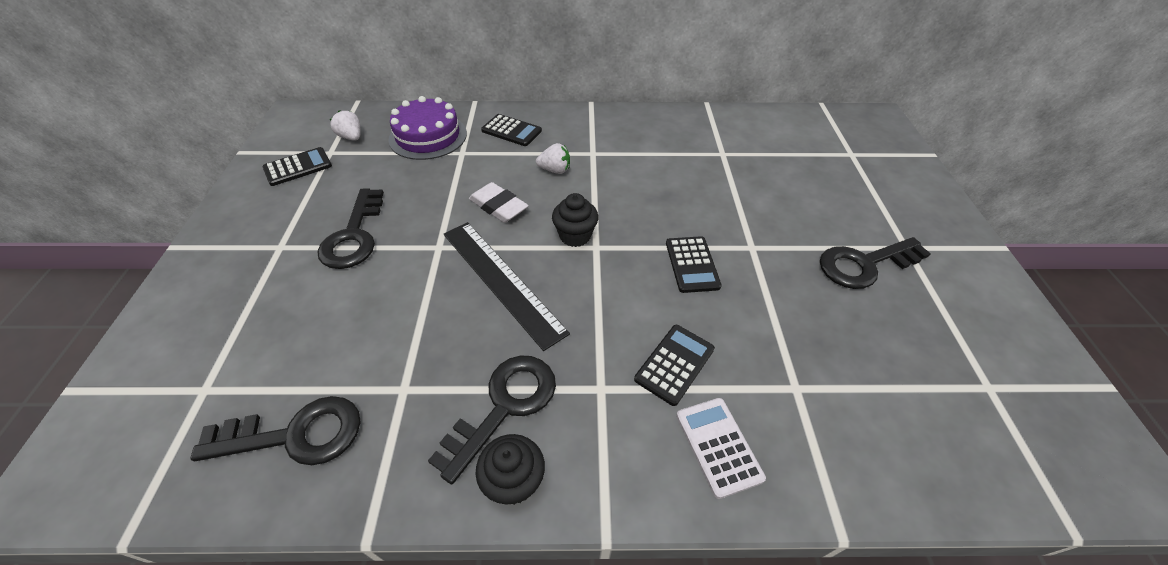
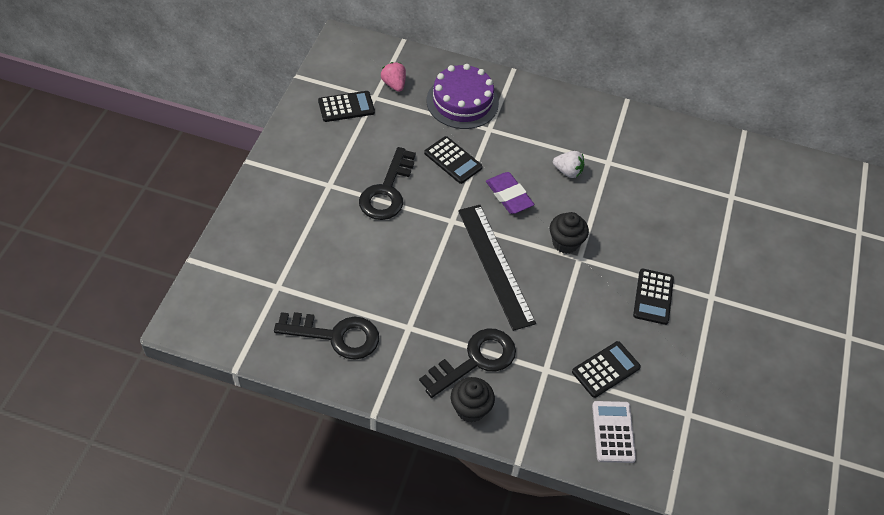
camera: 15 degrees right, 5 degrees up
white strawberry [330,110,361,141] -> pink strawberry [381,62,406,92]
white eraser [469,182,529,223] -> purple eraser [486,172,534,214]
black calculator [481,114,542,146] -> black calculator moved to [424,136,483,184]
black key [820,237,931,289] -> none

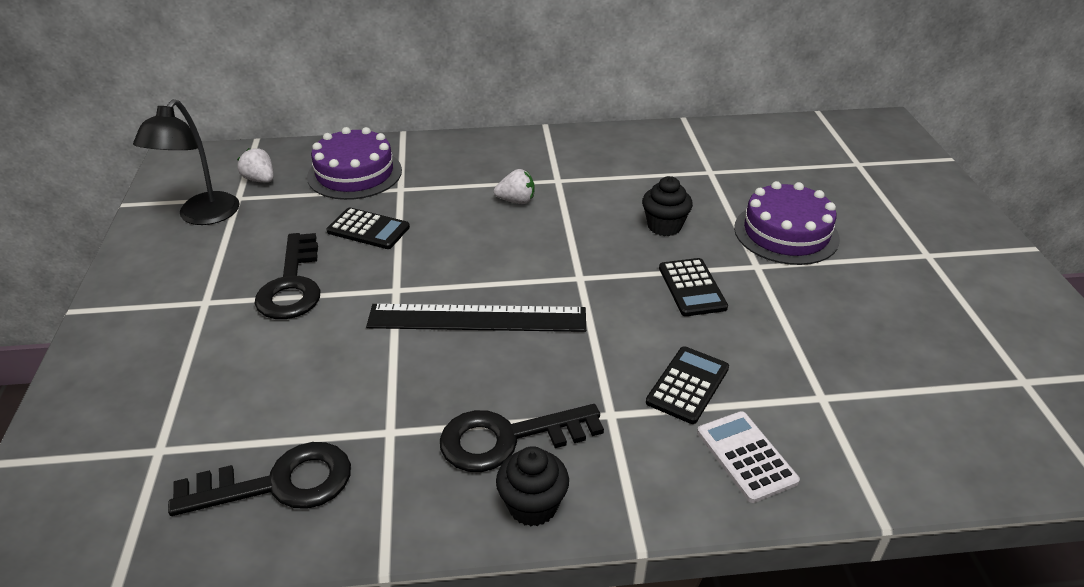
camera: 20 degrees left, 15 degrees down
black calculator [318,91,375,122] -> black lamp [133,99,240,225]
pink strawberry [381,62,406,92] -> white strawberry [237,148,274,183]
black key [419,328,516,398] -> black key turned 135 degrees counterclockwise [440,404,604,472]
black ruler [458,205,536,331] -> black ruler turned 45 degrees counterclockwise [366,304,586,332]
purple eraser [486,172,534,214] -> none
black cupcake [550,212,589,254] -> black cupcake moved to [642,176,693,236]
none -> purple cake [734,181,840,265]

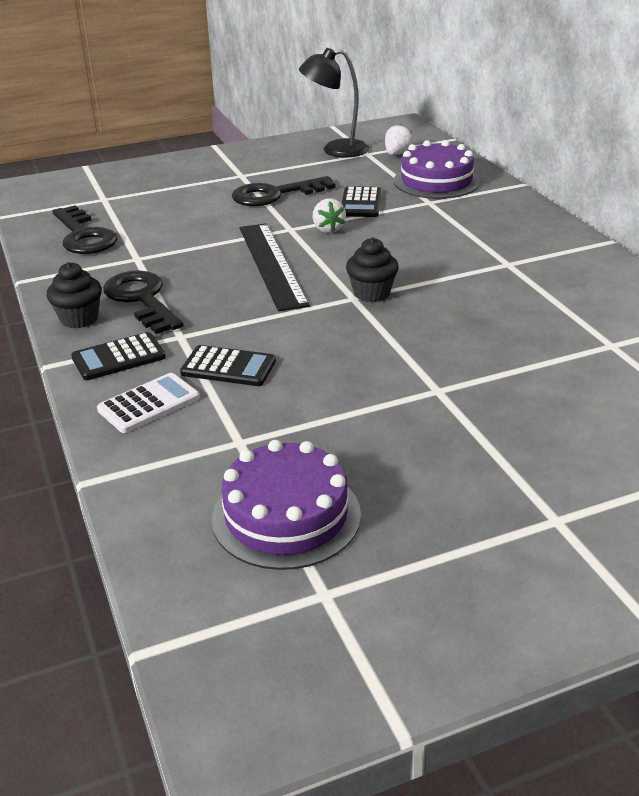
camera: 75 degrees right, 5 degrees down
white strawberry [494,169,535,204] -> white strawberry moved to [313,198,346,233]
black cupcake [642,176,693,236] -> black cupcake moved to [346,238,399,302]
black calculator [659,258,728,316] -> black calculator moved to [71,332,166,380]
purple cake [734,181,840,265] -> purple cake moved to [211,440,361,570]

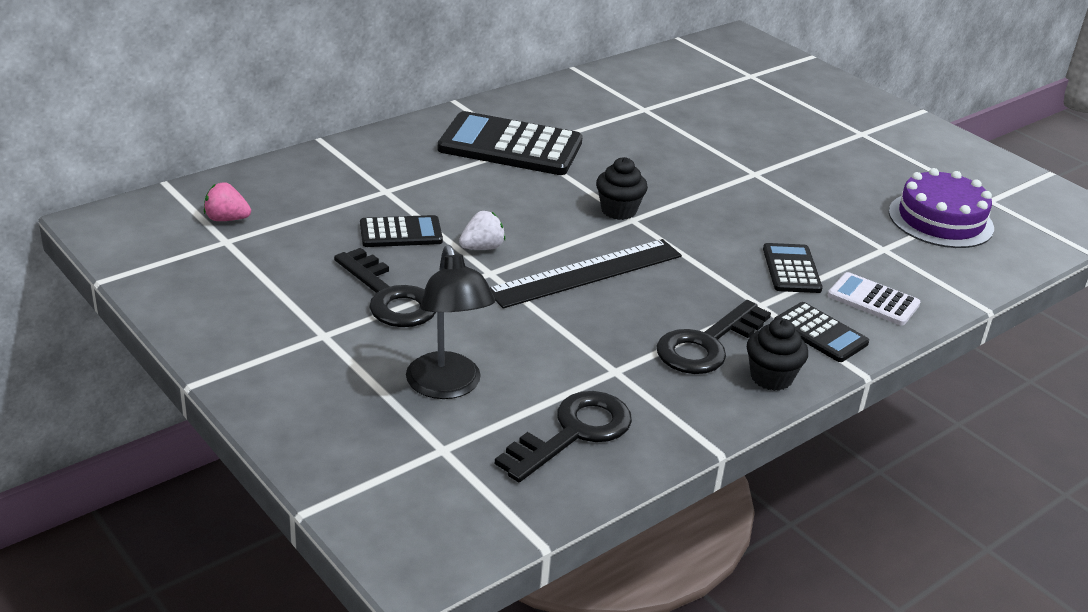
camera: 110 degrees left, 0 degrees up
black lamp [299,48,369,158] -> black lamp moved to [406,245,495,399]
white strawberry [385,124,413,155] -> pink strawberry [204,182,251,221]
purple cake [394,140,480,199] -> none
none -> black calculator [438,111,583,175]

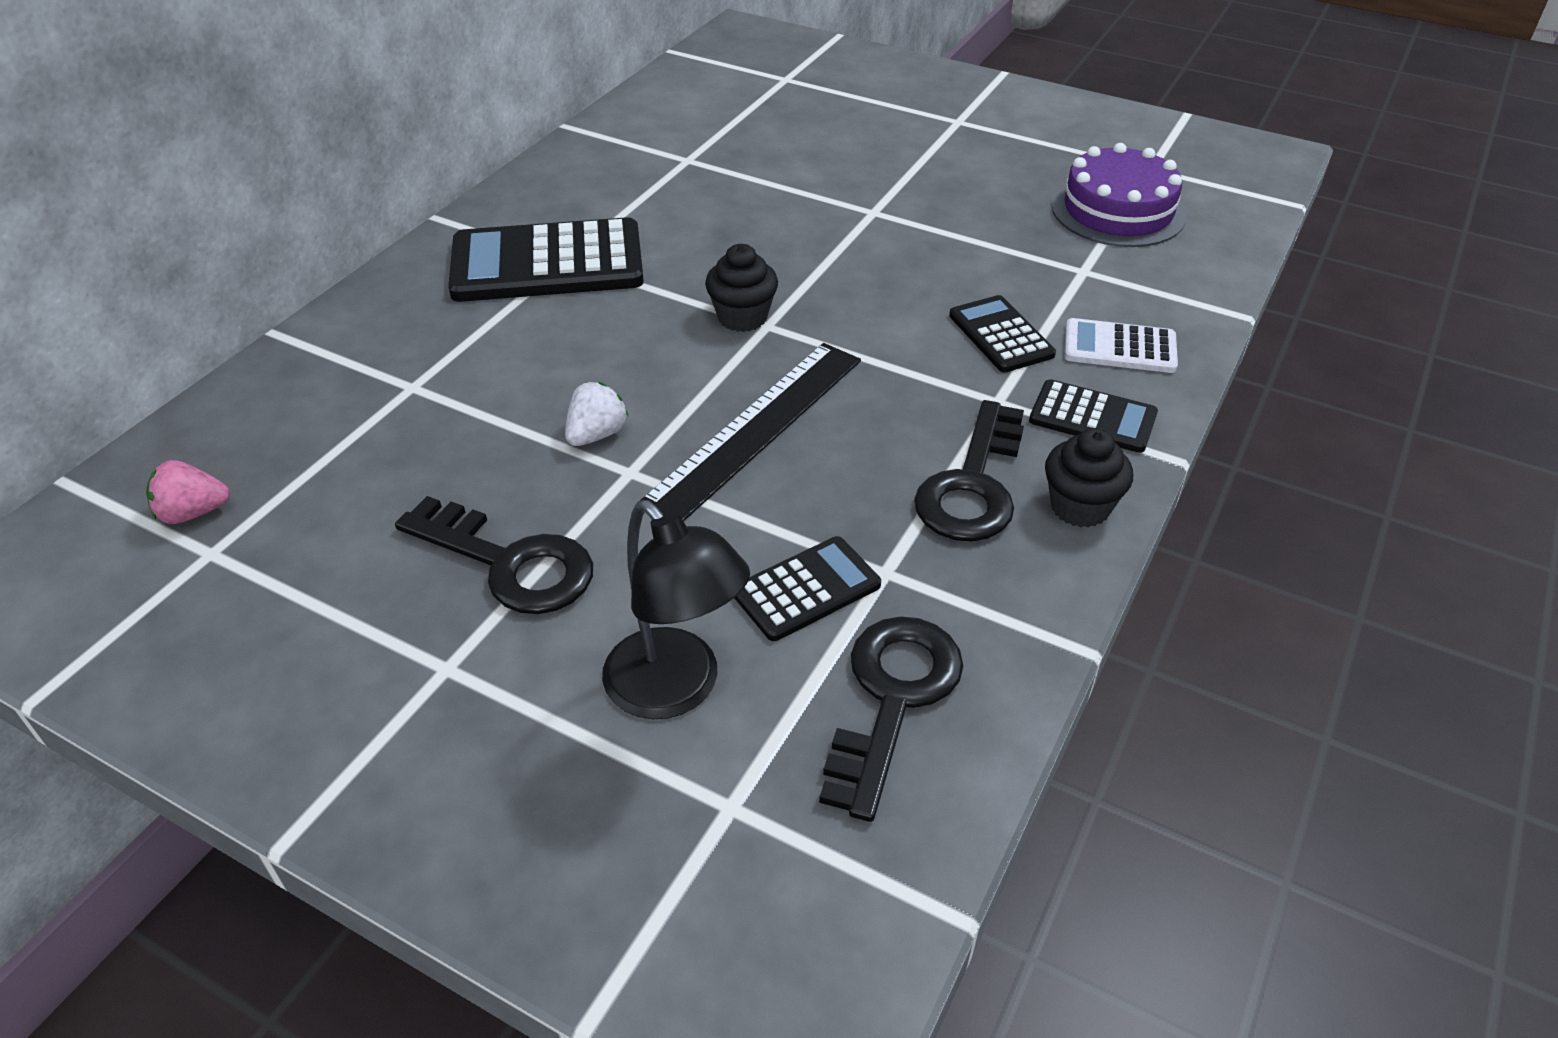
camera: 20 degrees left, 10 degrees up
black calculator [360,215,443,247] -> black calculator moved to [734,536,881,641]

